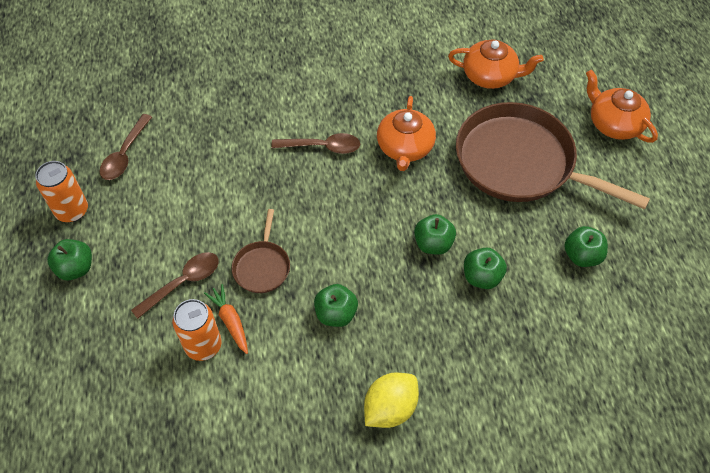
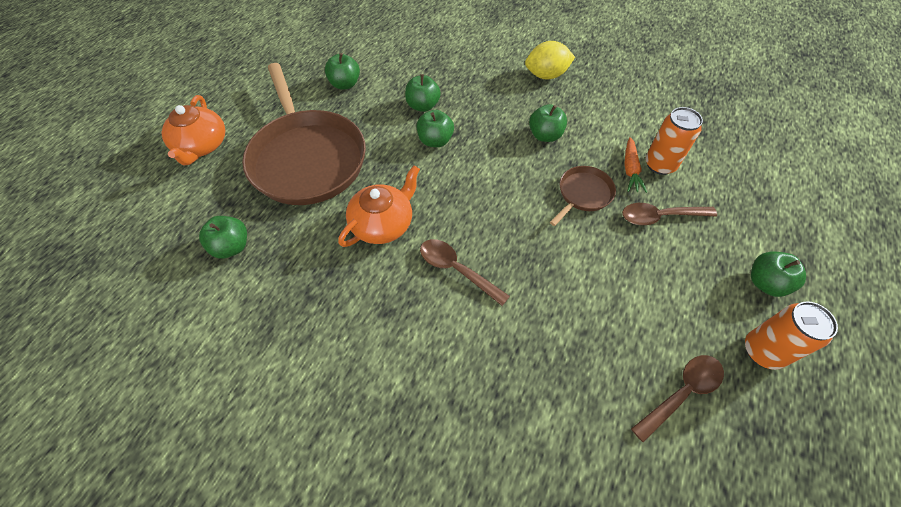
camera: 145 degrees left, 0 degrees up
orange teapot [448,40,544,89] -> green apple [199,216,247,258]

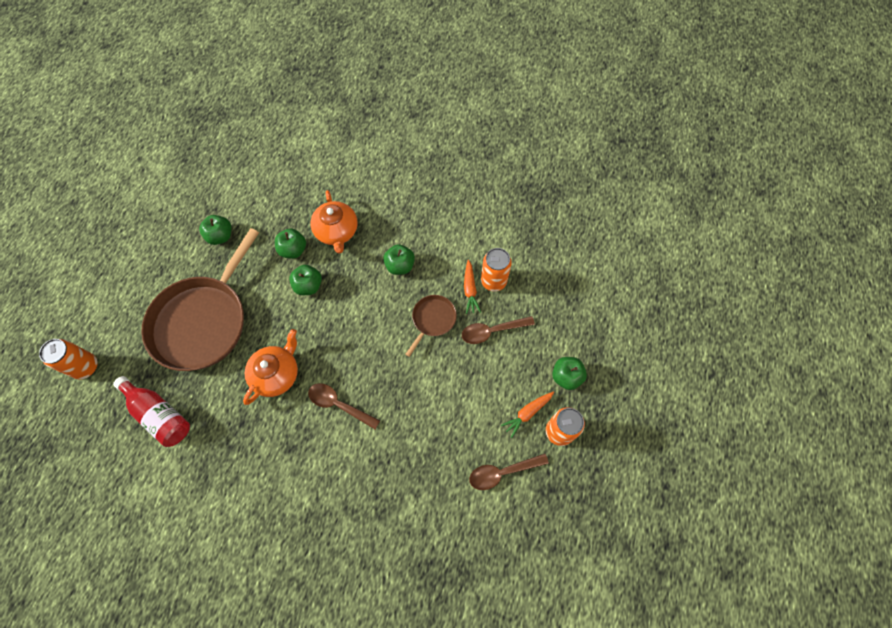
camera: 10 degrees left, 10 degrees up
orange teapot [161,95,225,165] -> orange teapot moved to [310,190,358,253]
green apple [199,216,247,258] -> red bottle [113,376,190,447]
brown pan [242,63,366,205] -> brown pan turned 60 degrees clockwise [141,228,259,371]
yellow lemon [525,41,575,80] -> none
brown spoon [631,355,724,443] -> brown spoon turned 150 degrees counterclockwise [469,454,549,490]
none -> orange can [39,339,98,379]
none -> orange carrot [501,392,554,438]

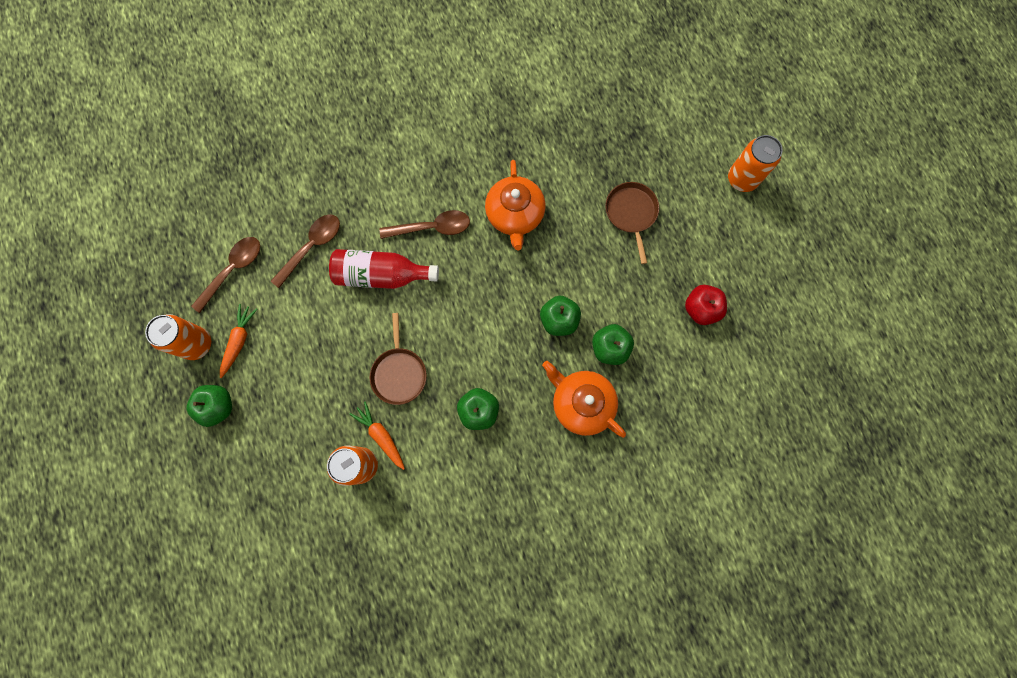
camera: 145 degrees right, 10 degrees up
orange can [39,339,98,379] -> orange can moved to [728,135,783,192]
red bottle [113,376,190,447] -> red bottle moved to [329,249,439,289]
brown pan [141,228,259,371] -> brown pan [605,182,659,264], size x0.45
green apple [199,215,232,245] -> red apple [685,285,727,325]
brown spoon [462,316,535,344] -> brown spoon moved to [271,214,340,288]

